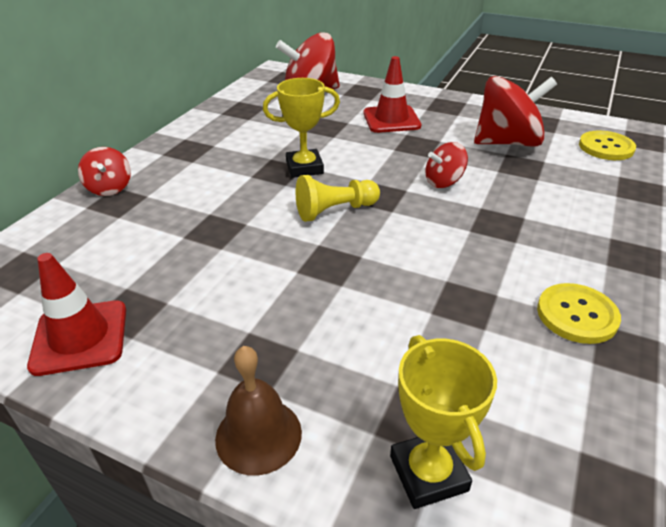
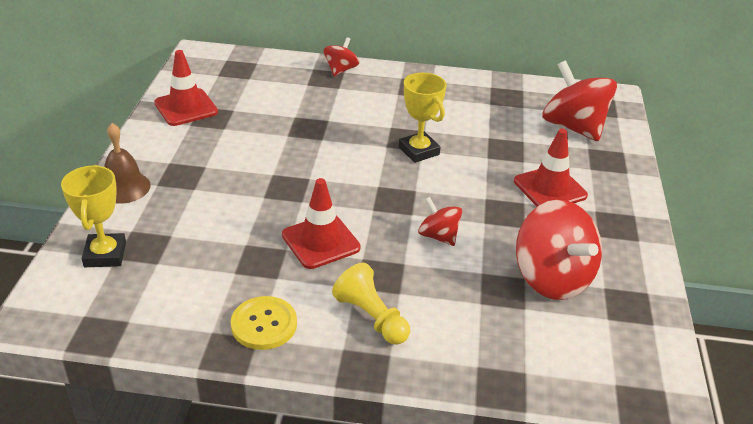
camera: 70 degrees right, 0 degrees up
red spinning top [78,147,131,196] -> red spinning top turned 150 degrees clockwise [324,37,359,76]
yellow pawn [296,175,380,222] -> yellow pawn moved to [332,263,410,345]
yellow trophy [390,335,497,509] -> yellow trophy turned 60 degrees counterclockwise [61,165,126,267]
yellow button [579,131,636,160] -> none
none -> red traffic cone [282,178,361,269]

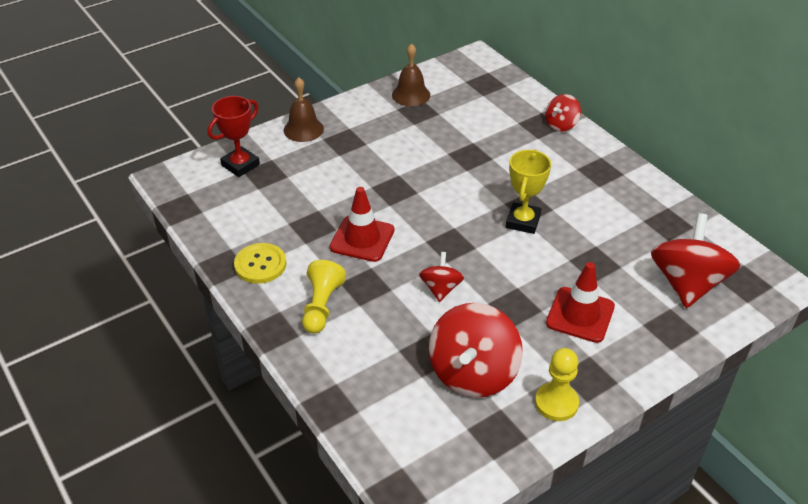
camera: 50 degrees right, 5 degrees up
yellow trophy [61,165,126,267] -> red trophy [208,96,260,177]
red traffic cone [154,50,218,126] -> brown bell [392,43,430,106]
red spinning top [324,37,359,76] -> red spinning top turned 150 degrees clockwise [545,94,581,131]
none -> yellow pawn [535,348,579,421]

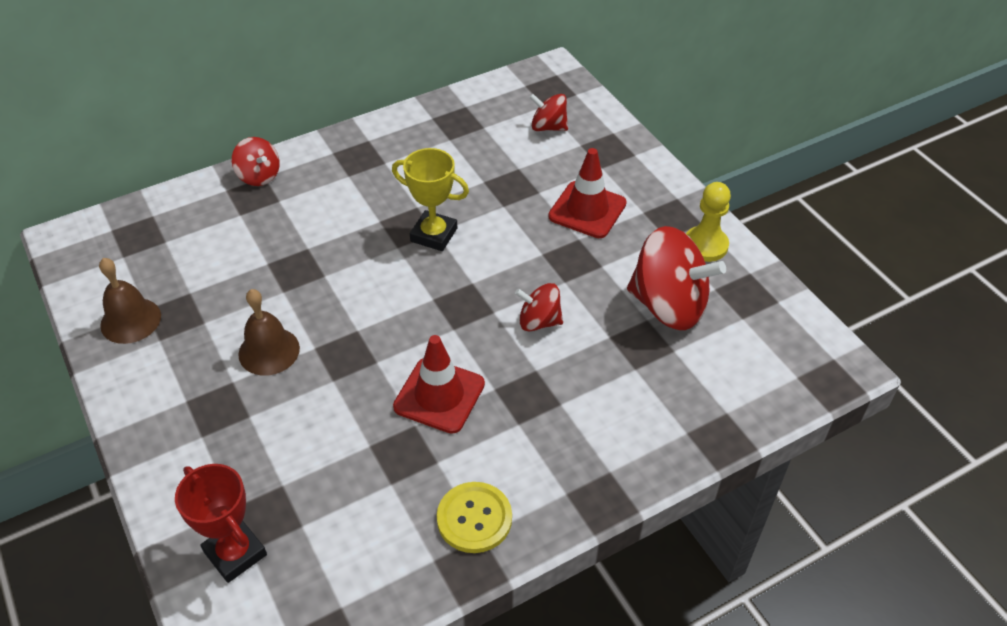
camera: 85 degrees left, 5 degrees up
brown bell [284,77,324,142] -> brown bell moved to [238,289,300,376]
yellow pawn [302,260,346,334] -> none
red spinning top [651,213,741,308] -> red spinning top [529,94,568,131], size x0.53

